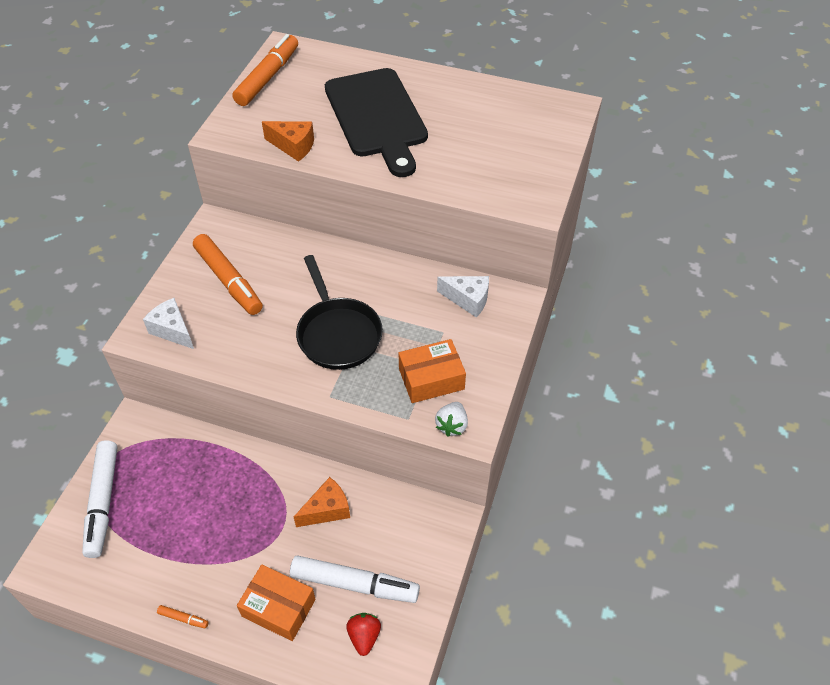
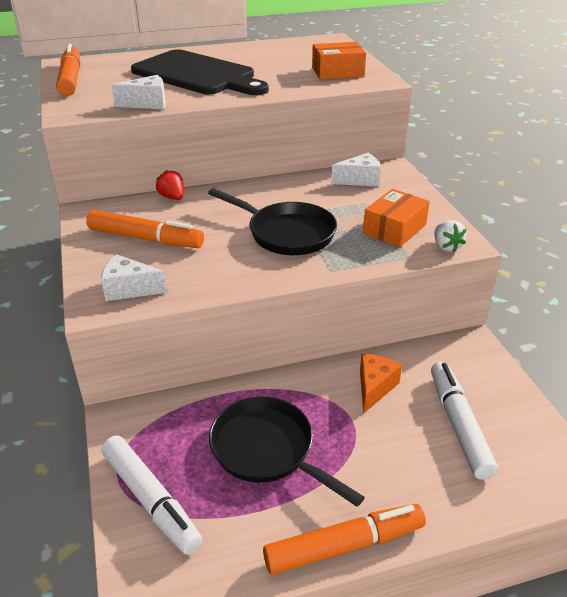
camera: 35 degrees left, 15 degrees down
orange marker [157,605,209,628] -> orange marker [263,504,426,575], size x2.48
orange box [237,564,316,641] -> orange box moved to [312,42,366,79]
orange cheese [262,121,314,162] -> white cheese [111,75,166,109]
white marker [290,555,420,603] -> white marker turned 75 degrees counterclockwise [431,362,498,480]
red strawberry [346,613,381,656] -> red strawberry moved to [156,170,184,200]
none -> black pan [209,396,365,507]

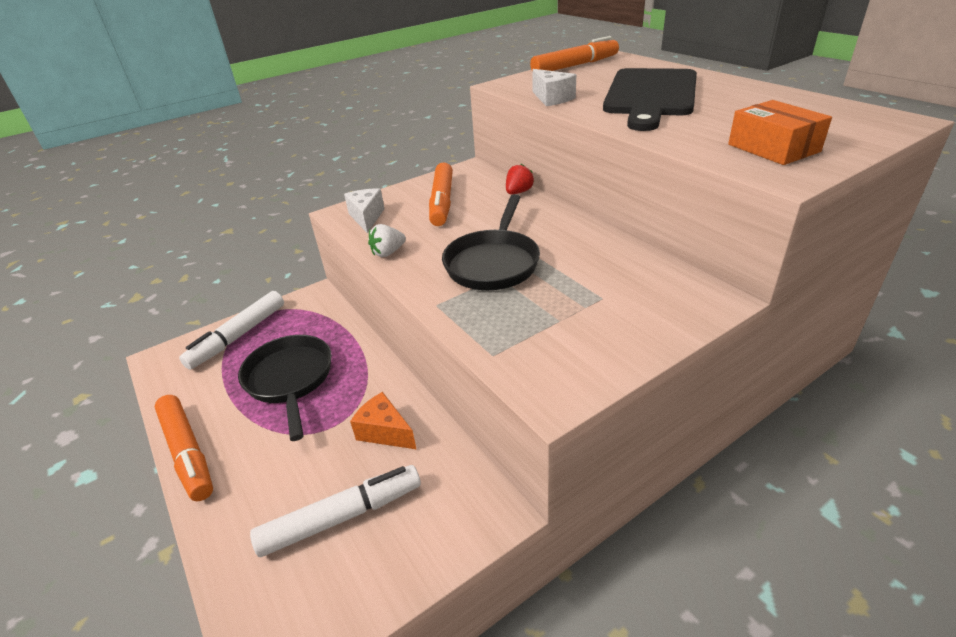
camera: 75 degrees right, 0 degrees up
black pan [209,396,365,507] -> black pan turned 45 degrees counterclockwise [238,335,332,441]
white cheese [331,153,381,187] -> none
orange cheese [360,354,402,414] -> orange cheese turned 150 degrees counterclockwise [350,392,416,449]
orange box [363,189,430,247] -> none
white strawberry [434,220,467,252] -> white strawberry moved to [368,224,406,257]

